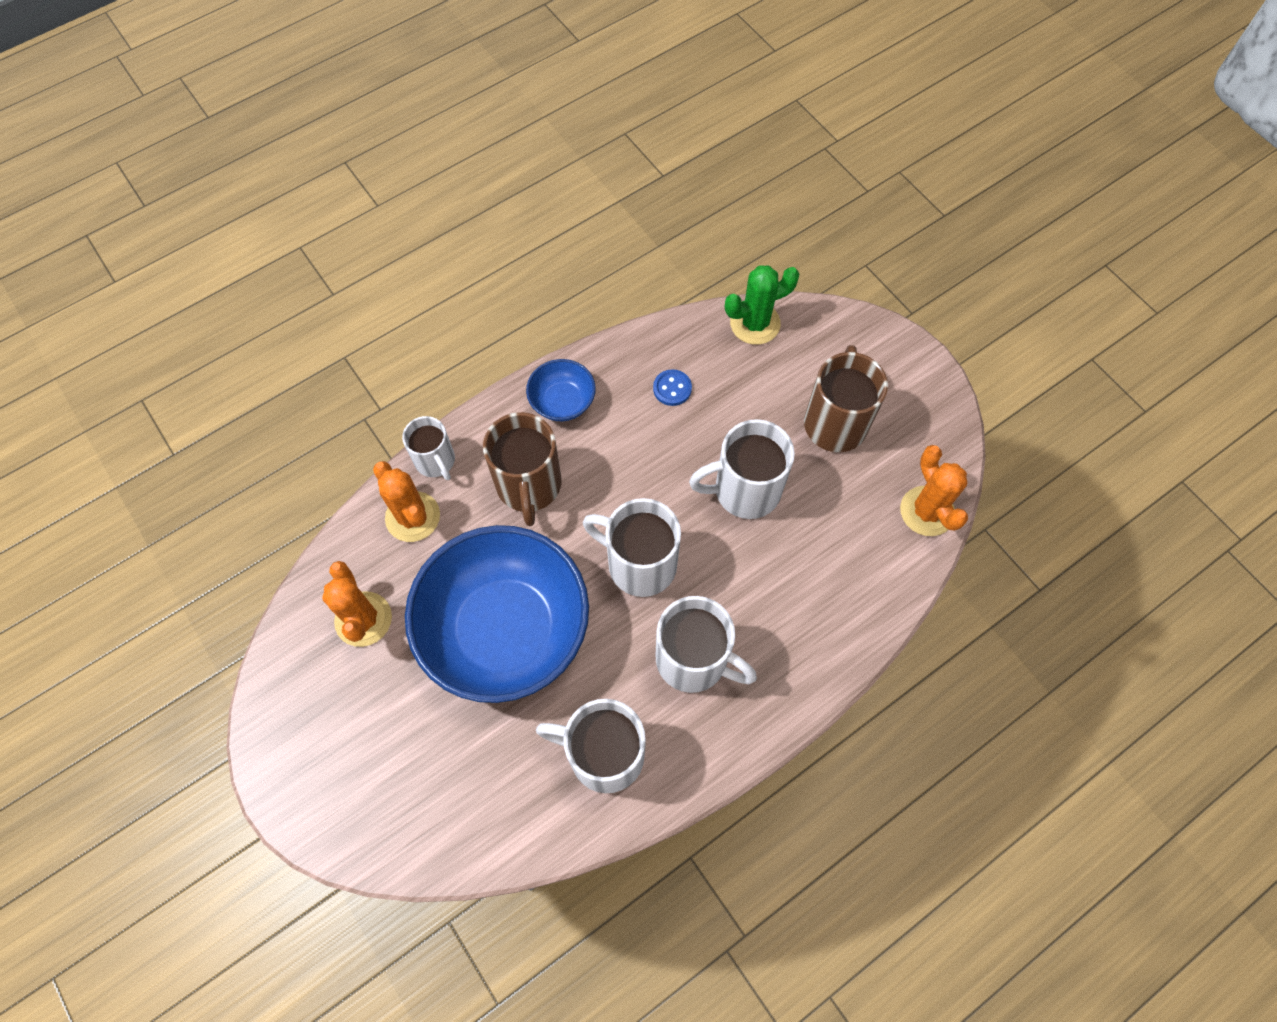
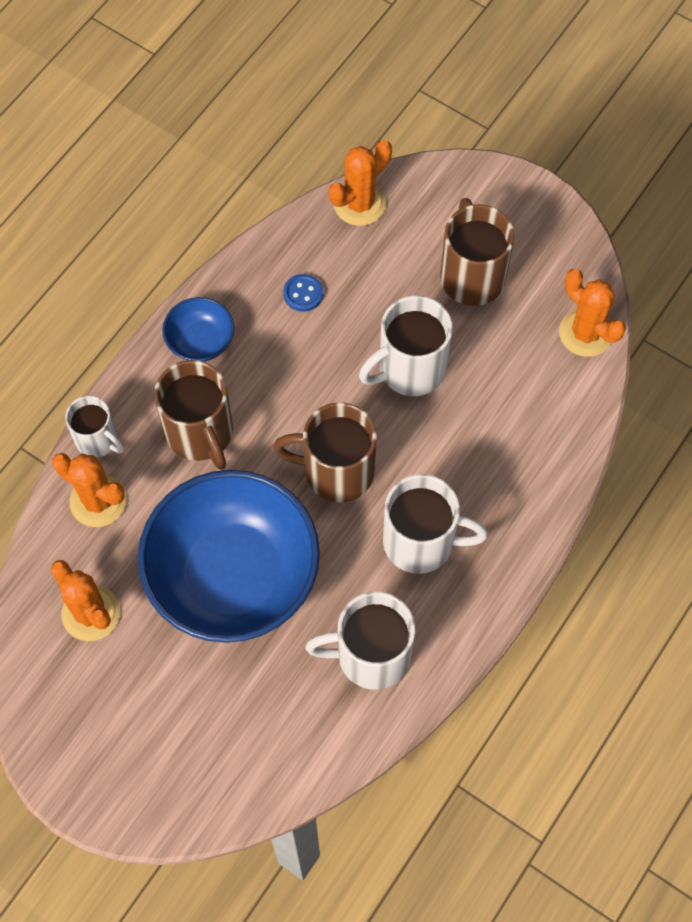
camera: 20 degrees left, 0 degrees up
white mug [583,498,681,597] -> brown mug [274,403,377,502]
green cactus [725,265,799,345] -> orange cactus [329,140,392,226]

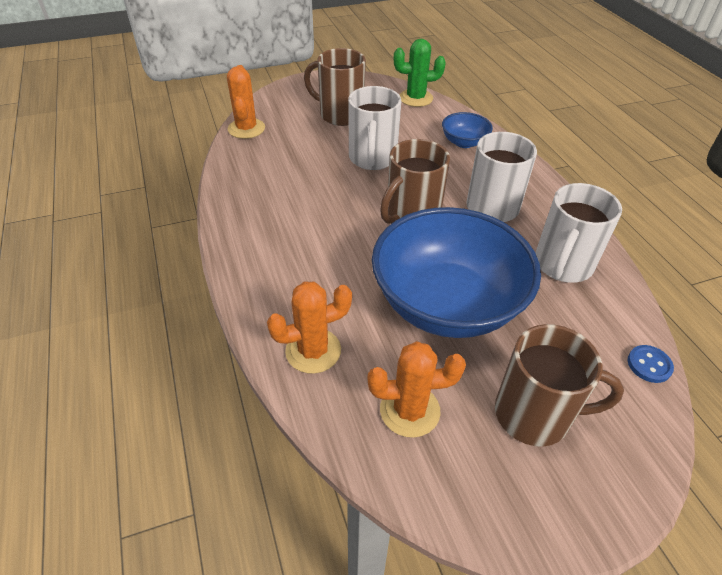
camera: 55 degrees left, 20 degrees down
white mug [65,396,124,458] -> none
brown mug [154,360,233,470] -> brown mug moved to [495,324,624,447]
blue bowl [162,297,234,362] -> blue bowl moved to [442,112,493,148]
blue button [283,274,323,312] -> blue button moved to [628,345,674,383]
orange cactus [559,269,626,357] -> green cactus [394,39,446,107]

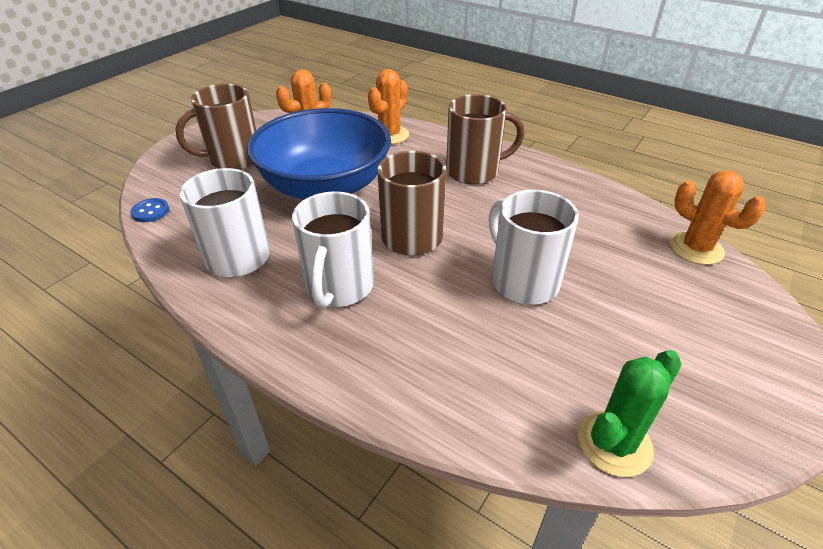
camera: 145 degrees right, 5 degrees down
brown mug [304,48,366,126] -> brown mug moved to [446,94,524,185]
blue bowl [442,112,493,148] -> none

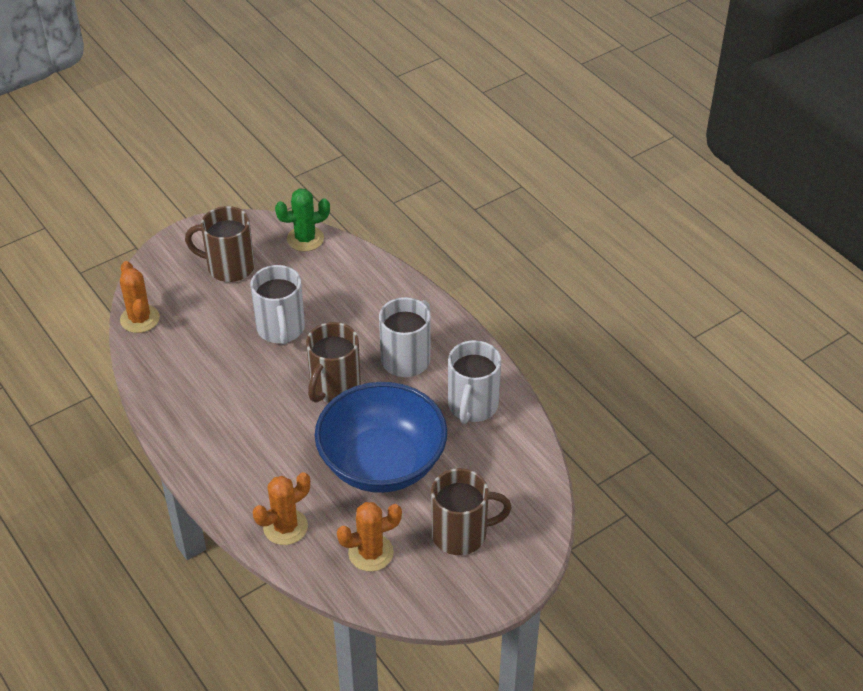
camera: 160 degrees left, 5 degrees up
blue button [131,198,169,222] -> none
brown mug [446,94,524,185] -> brown mug moved to [185,206,255,282]

